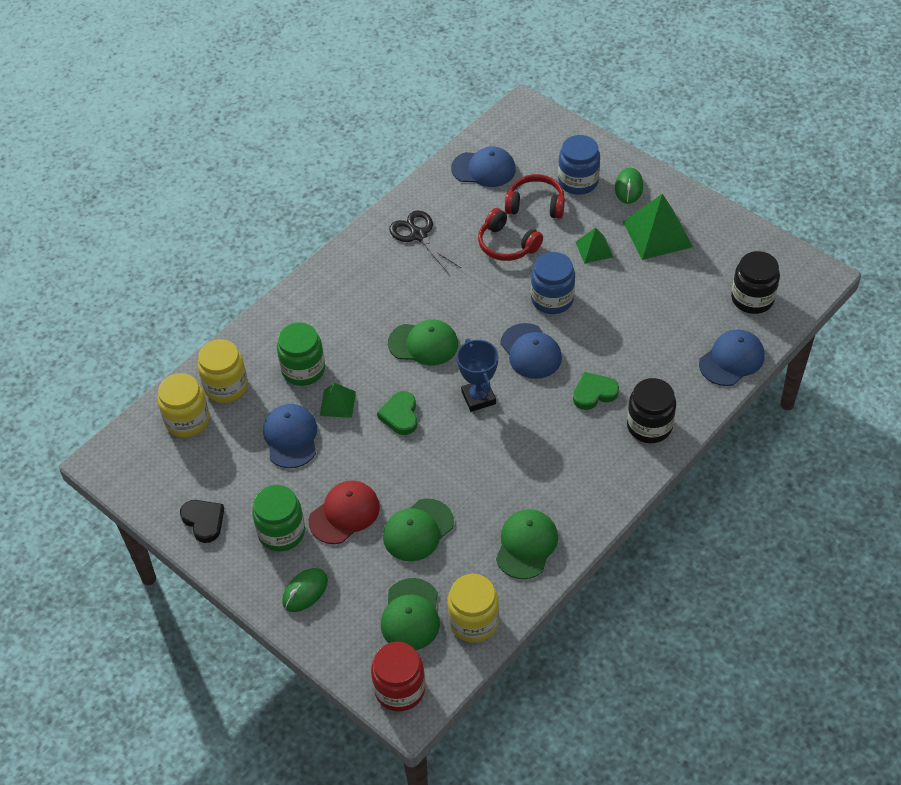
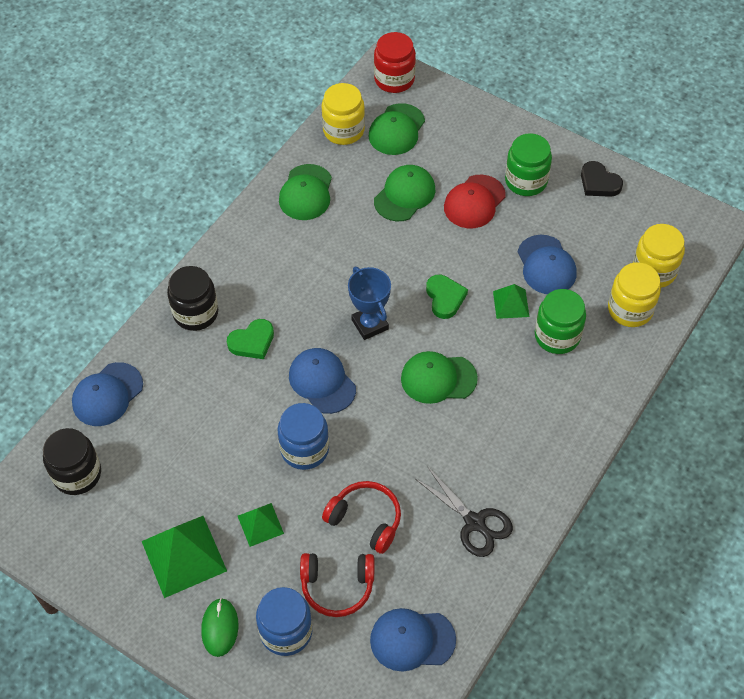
camera: 170 degrees right, 5 degrees up
green mouse [282,568,328,612] -> none
green cap [381,578,440,650] -> green cap turned 150 degrees counterclockwise [369,103,425,155]

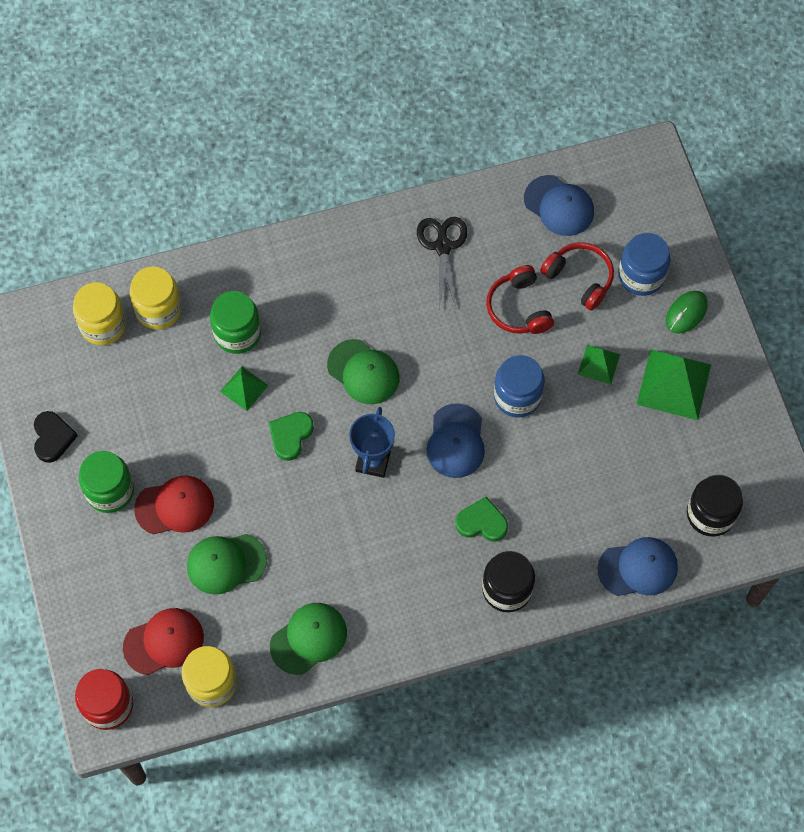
camera: 140 degrees left, 10 degrees up
green cap [369,103,425,155] -> red cap [123,608,204,675]
blue cap [518,235,577,294] -> none

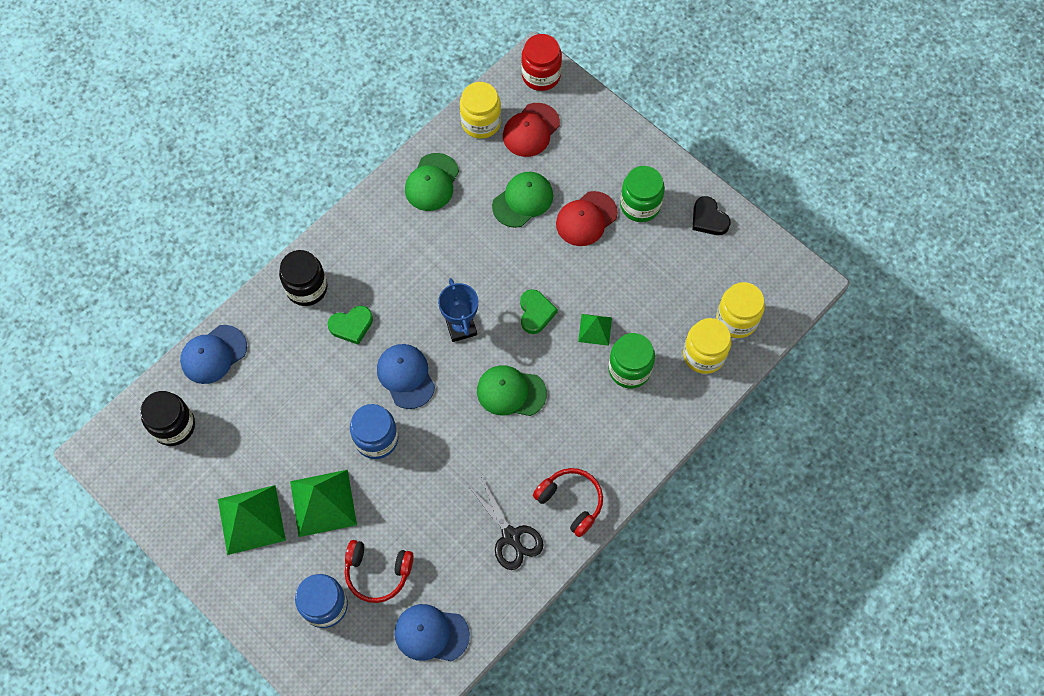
camera: 150 degrees right, 0 degrees up
red headphones [486,265,554,334] -> red headphones moved to [533,468,603,537]
green pyramid [578,345,620,384] -> green pyramid [290,470,357,537], size x1.80
green mouse [666,291,708,334] -> none

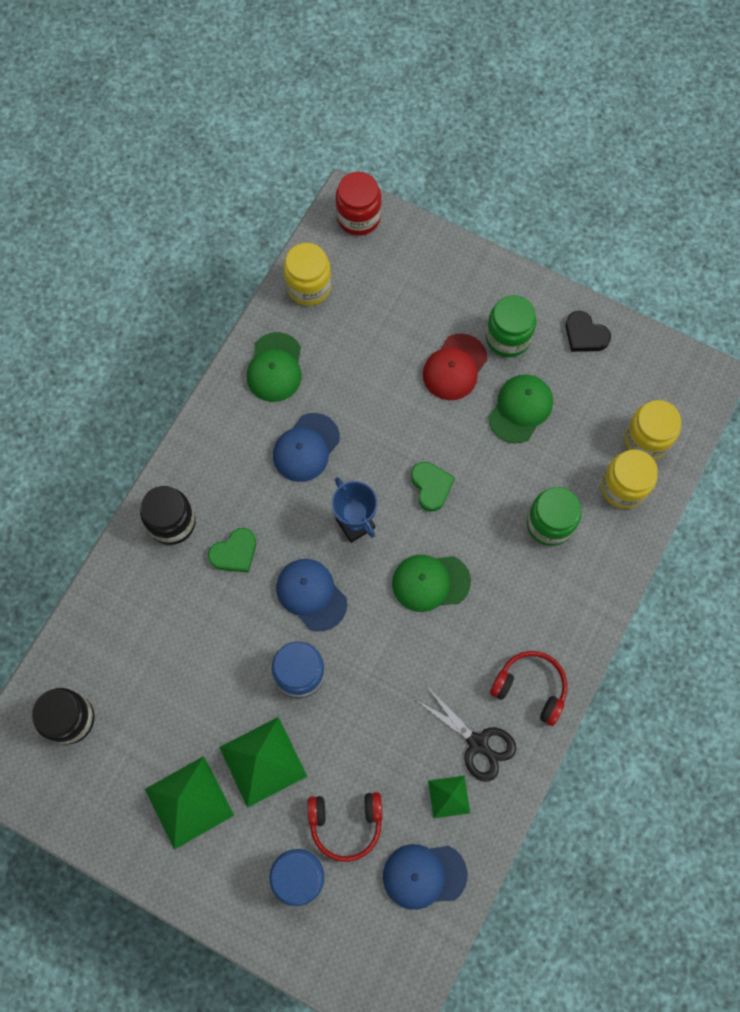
camera: 15 degrees left, 5 degrees up
blue cap [180,325,247,384] -> blue cap moved to [273,413,340,482]
green cap [492,172,553,228] -> green cap moved to [488,375,553,444]
red cap [503,103,560,157] -> none
green pyramid [578,314,612,346] -> green pyramid moved to [428,776,470,818]

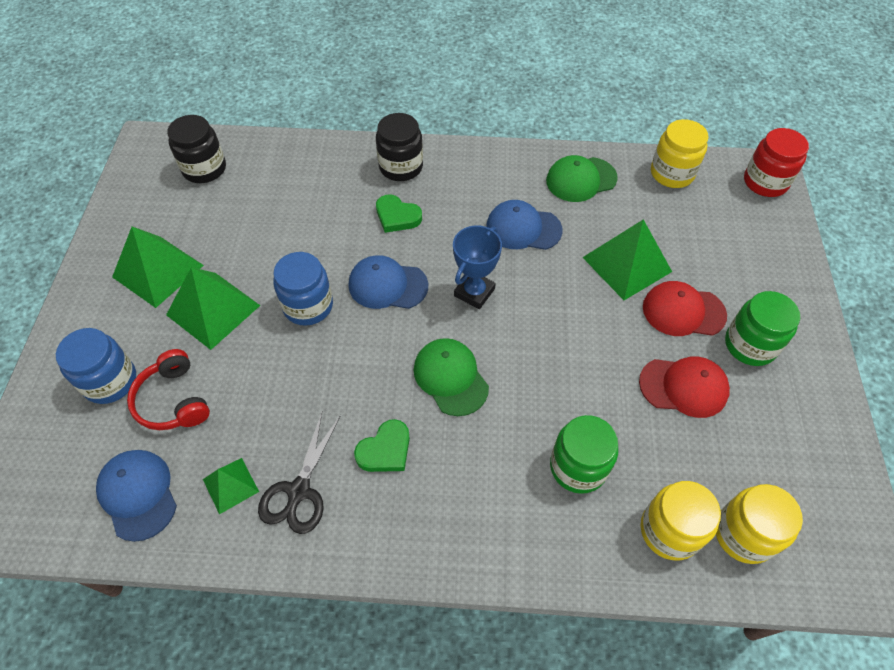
camera: 65 degrees right, 15 degrees down
blue cap [276,559,347,631] -> blue cap turned 105 degrees counterclockwise [349,255,428,309]
green heart [411,462,455,512] -> green heart moved to [354,419,410,472]
green cap [488,375,553,444] -> red cap [639,356,730,418]
red headphones [490,651,568,726] -> none
black heart [566,311,611,352] -> none
none -> green pyramid [582,219,672,300]

